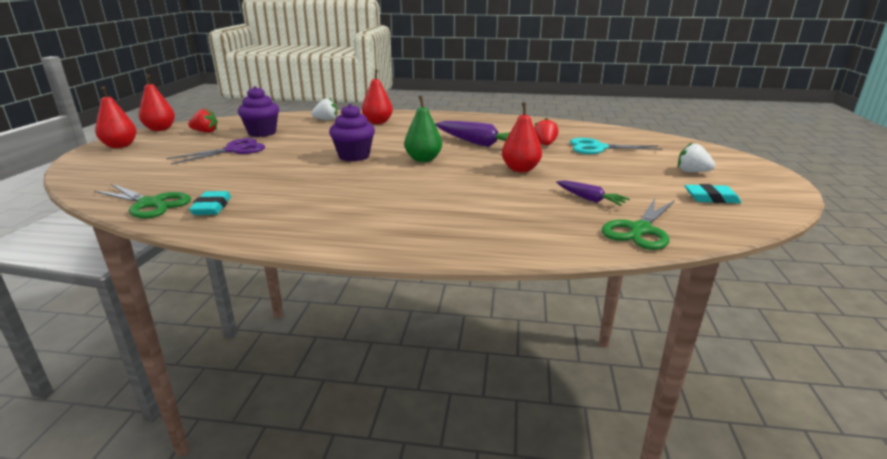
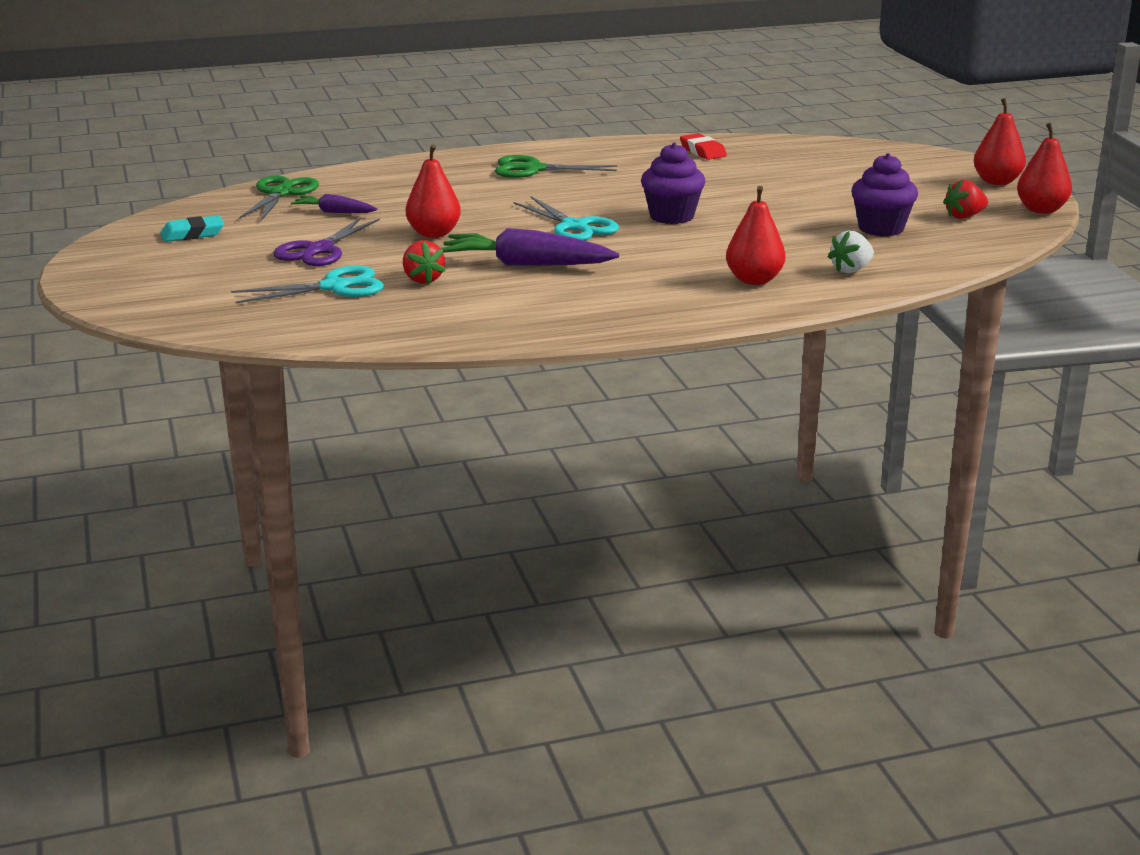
camera: 155 degrees right, 0 degrees up
green scissors [94,184,191,218] -> green scissors moved to [495,155,617,178]
purple scissors [166,138,265,164] -> purple scissors moved to [273,217,380,266]
turquoise eraser [189,191,231,215] -> red eraser [680,133,727,160]
green pear [404,96,442,162] -> turquoise scissors [513,197,619,241]
white strawberry [678,143,715,172] -> none

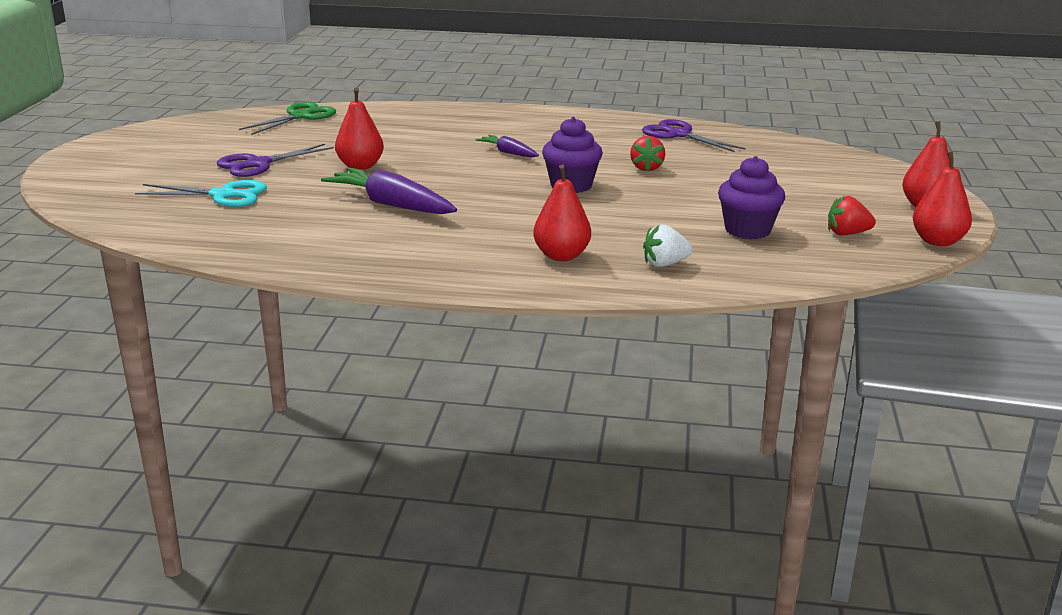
camera: 25 degrees right, 0 degrees up
turquoise eraser [160,215,224,242] -> none
purple carrot [291,194,377,213] -> purple carrot moved to [476,135,539,157]
red strawberry [403,240,445,284] -> red strawberry moved to [630,136,665,172]
green scissors [495,155,617,178] -> none
turquoise scissors [513,197,619,241] -> none
red eraser [680,133,727,160] -> purple scissors [642,119,746,152]

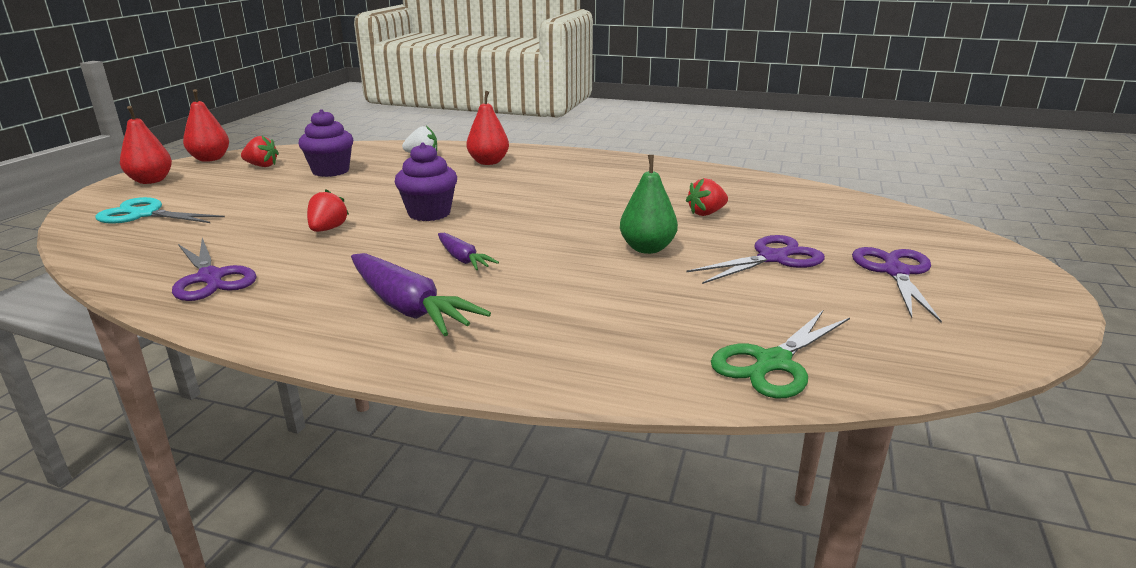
camera: 170 degrees left, 0 degrees up
turquoise scissors [135,180,267,207] -> turquoise scissors moved to [95,197,225,223]
purple carrot [321,168,457,214] -> purple carrot moved to [351,253,491,336]
red pear [335,88,384,170] -> green pear [620,155,678,254]
none -> red strawberry [686,178,728,216]
none -> purple scissors [852,247,942,323]

